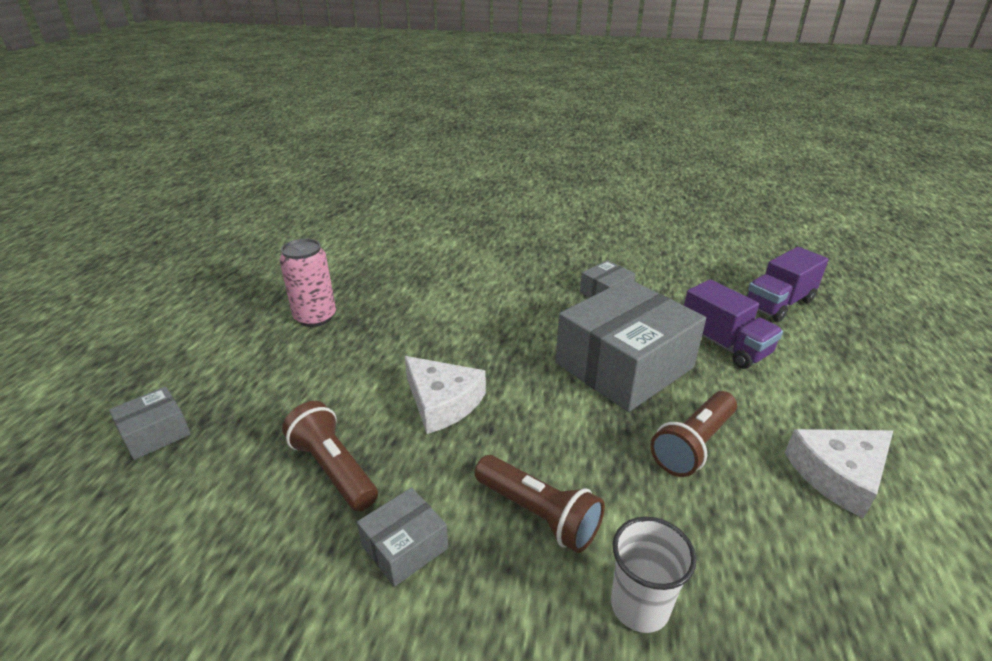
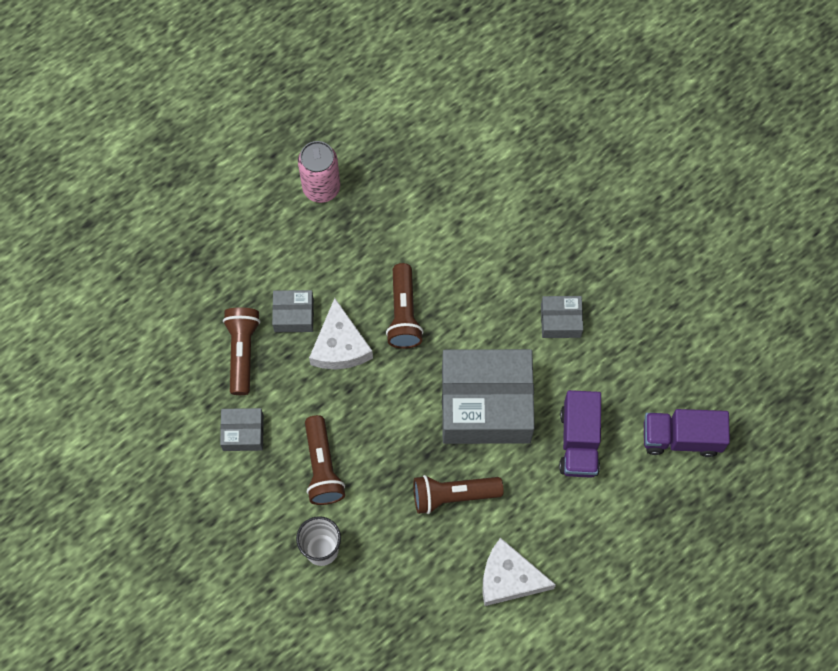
camera: 40 degrees right, 35 degrees up
grey box [109,387,191,460] -> grey box moved to [272,290,314,332]
none -> brown flashlight [386,263,424,349]

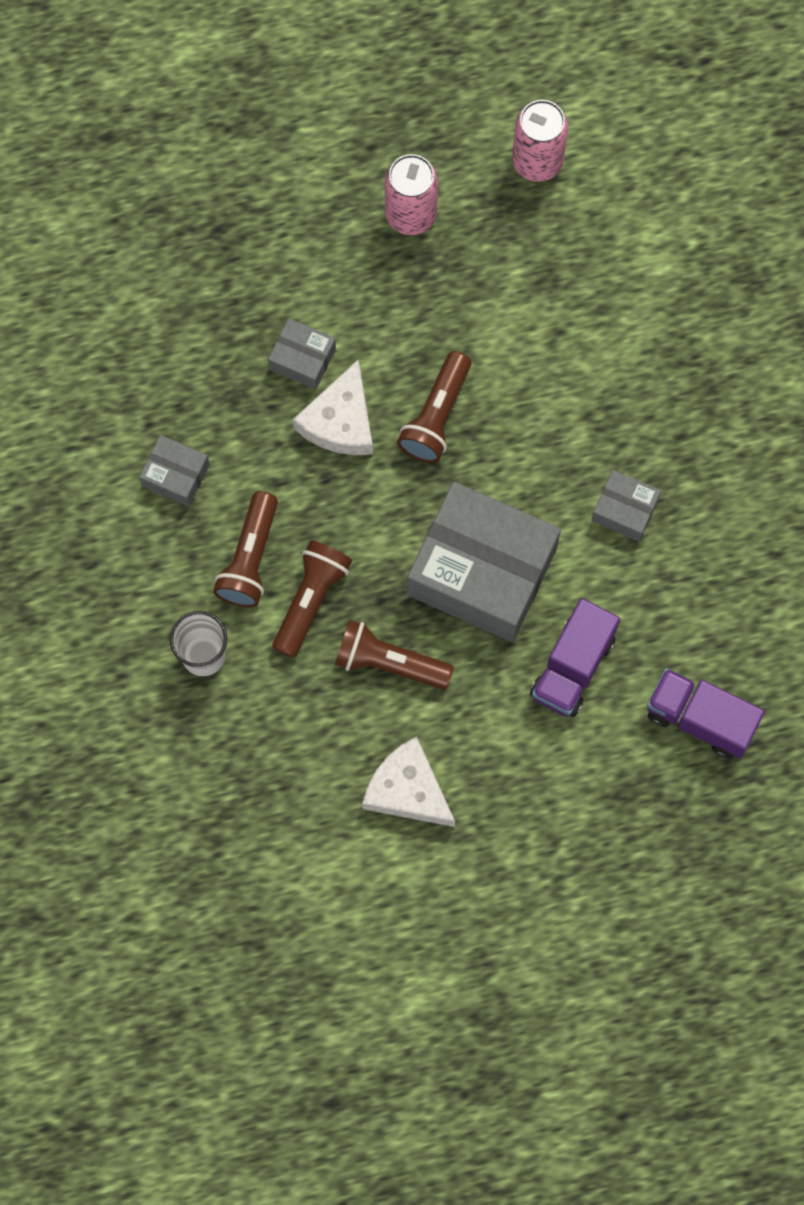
camera: 25 degrees right, 5 degrees up
brown flashlight [223,307,260,395] -> brown flashlight moved to [273,540,352,658]
none -> pink can [512,100,568,182]

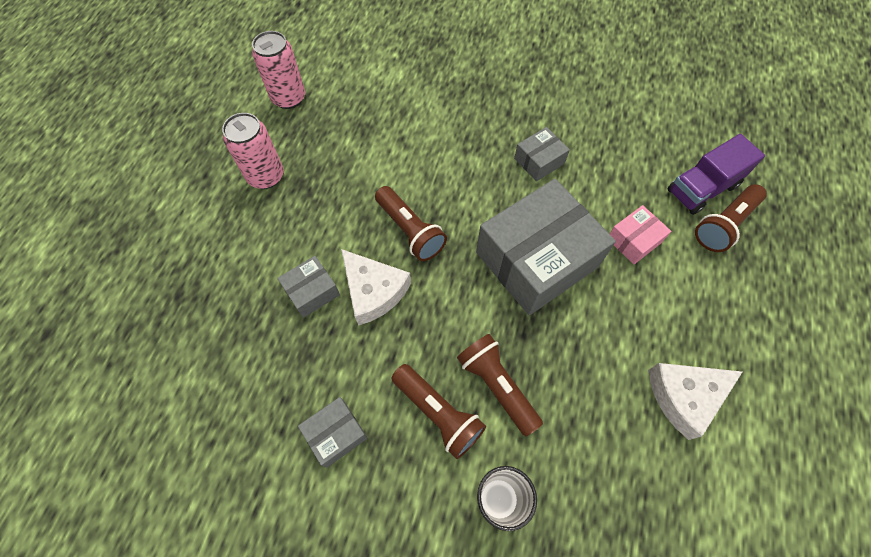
camera: 60 degrees left, 10 degrees down
brown flashlight [335,620,454,690] -> brown flashlight moved to [695,184,767,252]
purple truck [530,598,620,717] -> pink box [610,205,671,264]

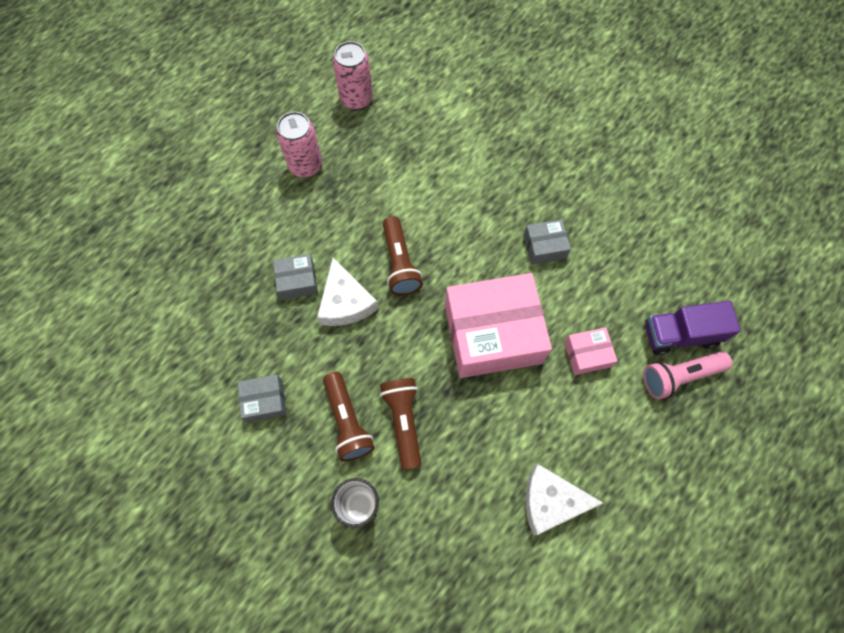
camera: 25 degrees right, 5 degrees up
grey box [476,179,616,315] -> pink box [445,273,552,378]
brown flashlight [695,184,767,252] -> pink flashlight [643,351,732,399]

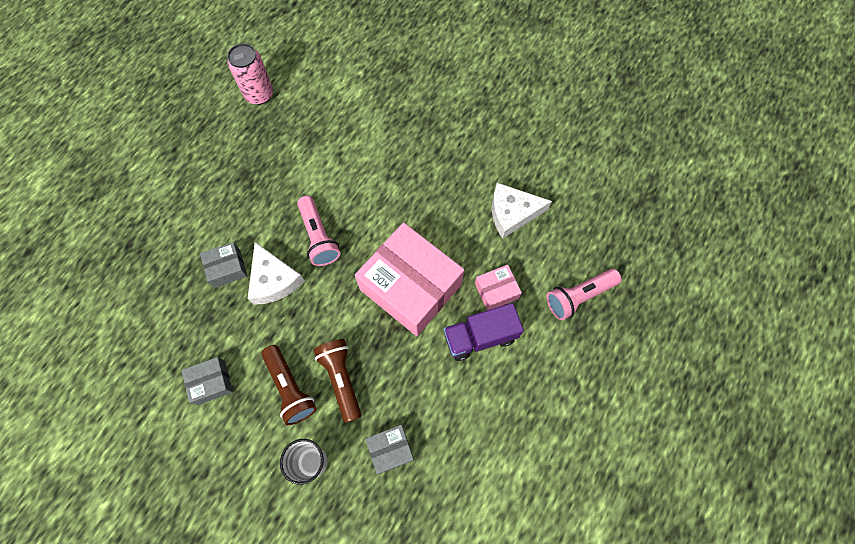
camera: 10 degrees left, 0 degrees up
pink can [276,112,322,177] -> none
brown flashlight [383,216,423,295] -> pink flashlight [297,196,340,266]
pink box [445,273,552,378] -> pink box turned 60 degrees clockwise [355,223,464,336]
grey box [524,219,571,265] -> grey box moved to [365,425,414,474]
white cheese [526,464,603,535] -> white cheese moved to [492,183,552,239]
purple truck [645,301,741,355] -> purple truck moved to [444,303,524,361]

